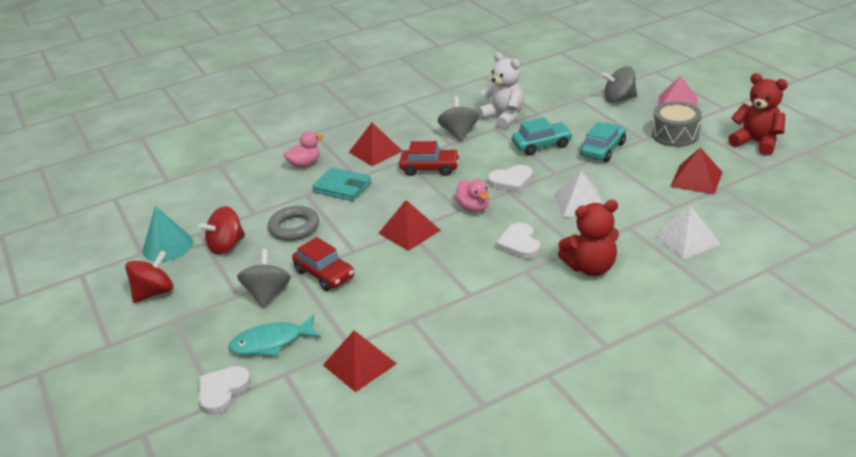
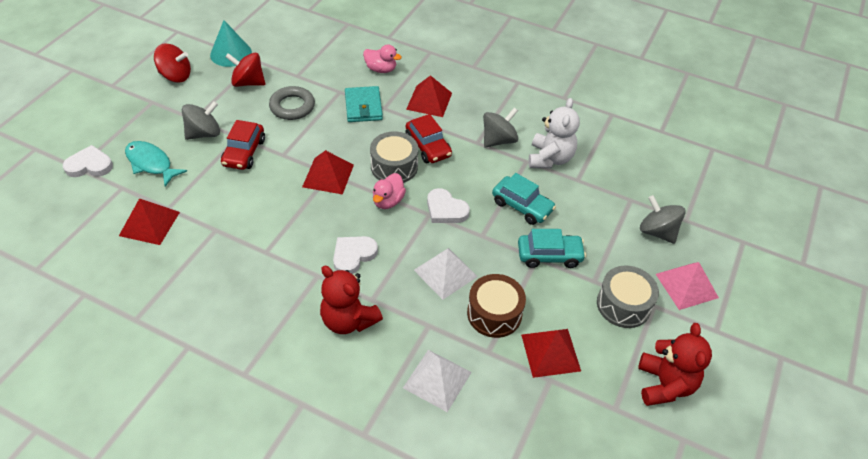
camera: 50 degrees right, 15 degrees up
none -> grey drum [370,131,418,183]
none -> brown drum [467,274,526,338]

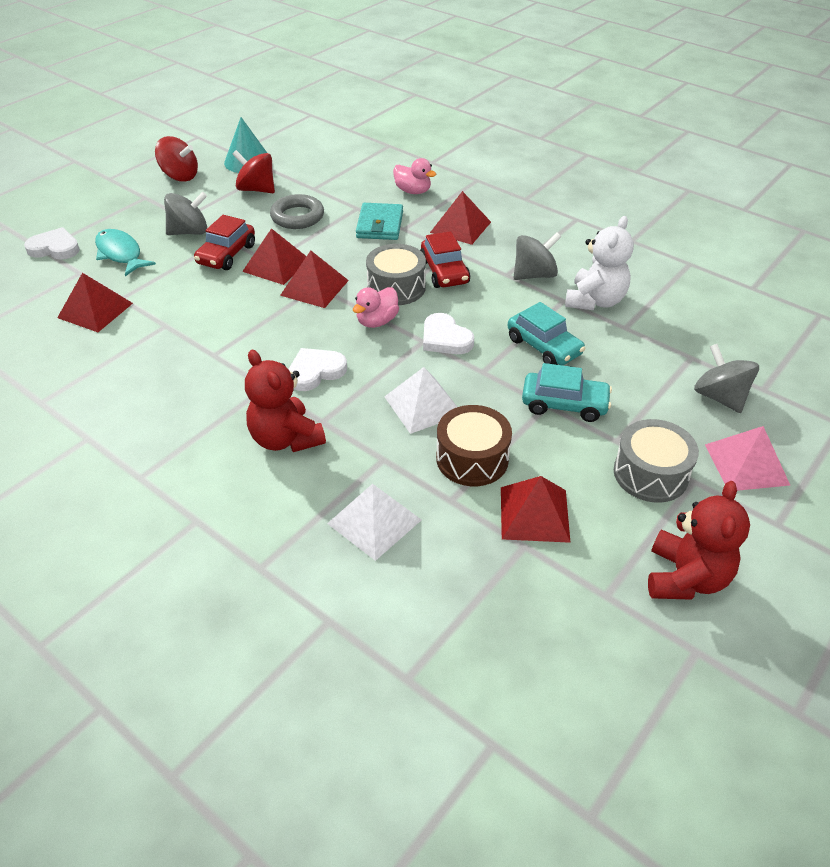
camera: 15 degrees right, 5 degrees down
none -> red pyramid [242,228,306,285]

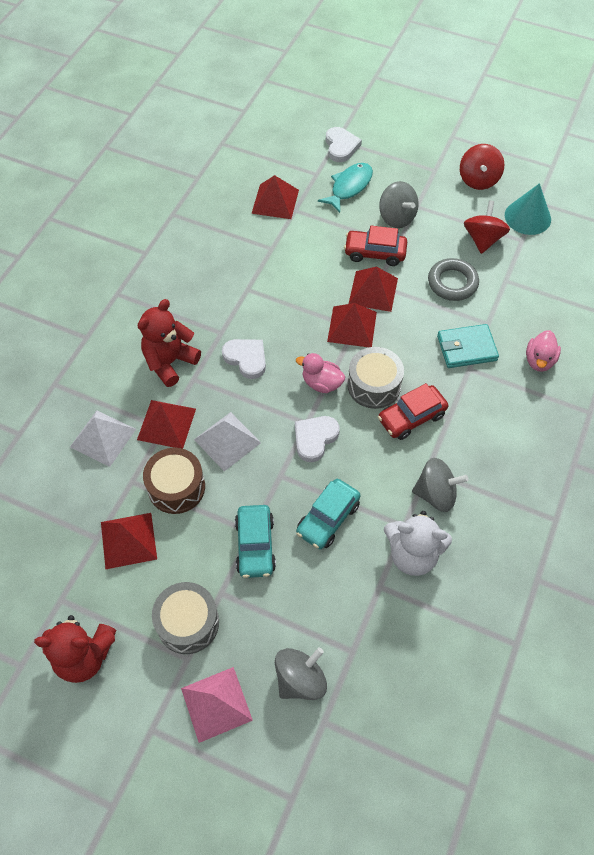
camera: 75 degrees right, 15 degrees up
red pyramid [430,191,491,245] -> red pyramid moved to [137,400,196,449]
grey spinning top [513,232,561,280] -> grey spinning top turned 45 degrees counterclockwise [412,458,469,512]

